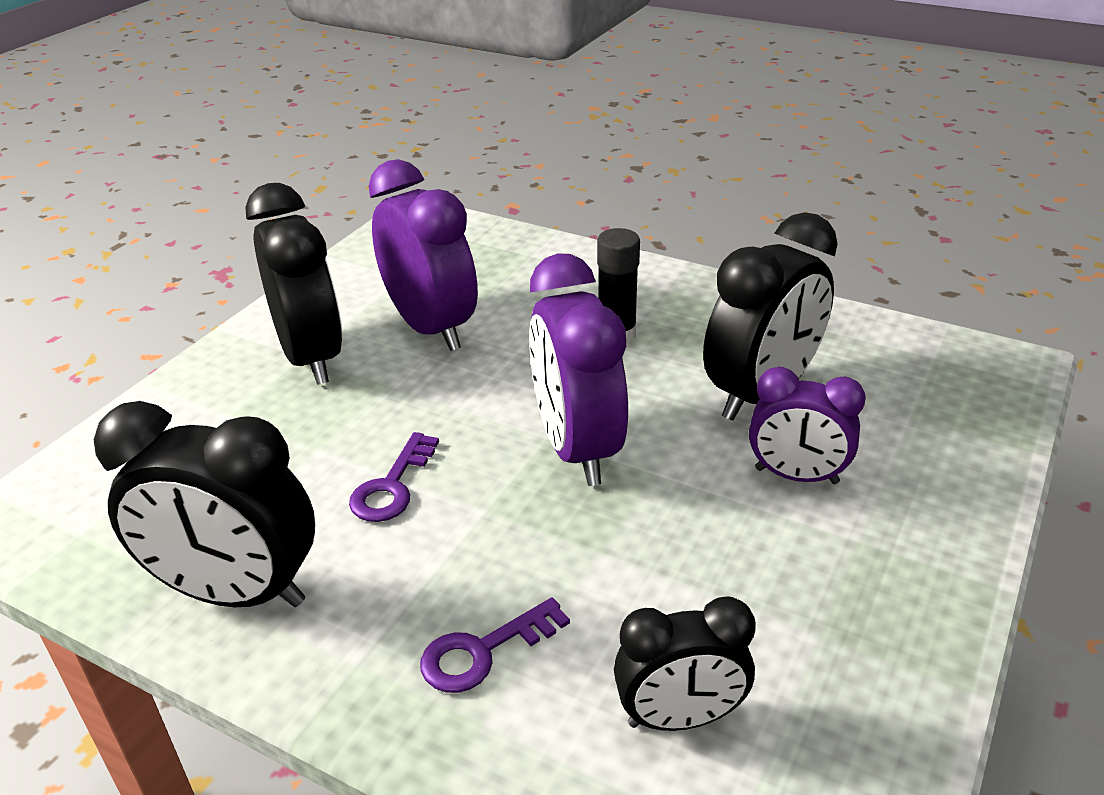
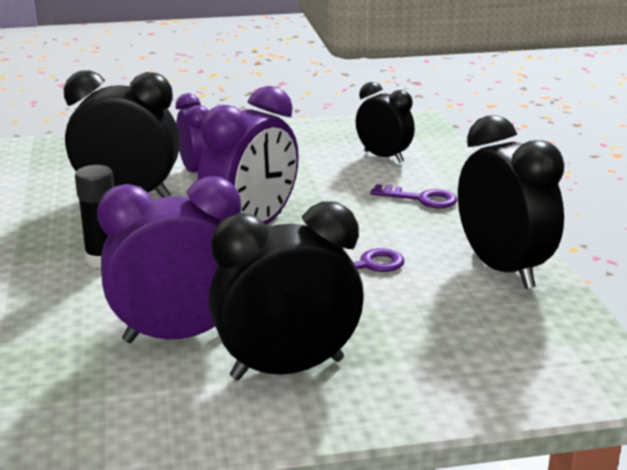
camera: 130 degrees left, 10 degrees down
black clock [245,183,343,385] -> black clock turned 45 degrees clockwise [209,201,364,380]
purple clock [368,159,478,351] -> purple clock turned 60 degrees clockwise [97,176,241,343]

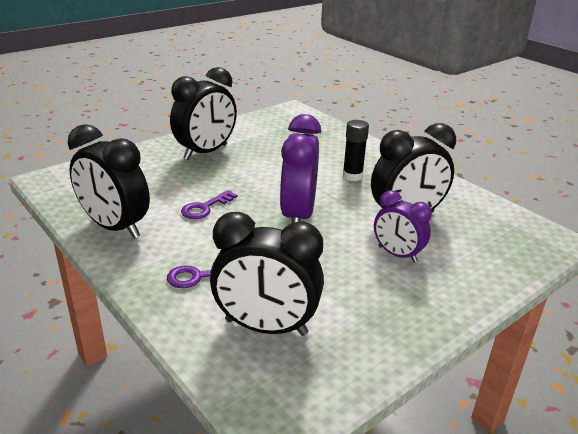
camera: 150 degrees right, 5 degrees up
purple clock [97,176,241,343] -> none
black clock [356,82,415,163] -> black clock [210,212,324,336], size x1.61

